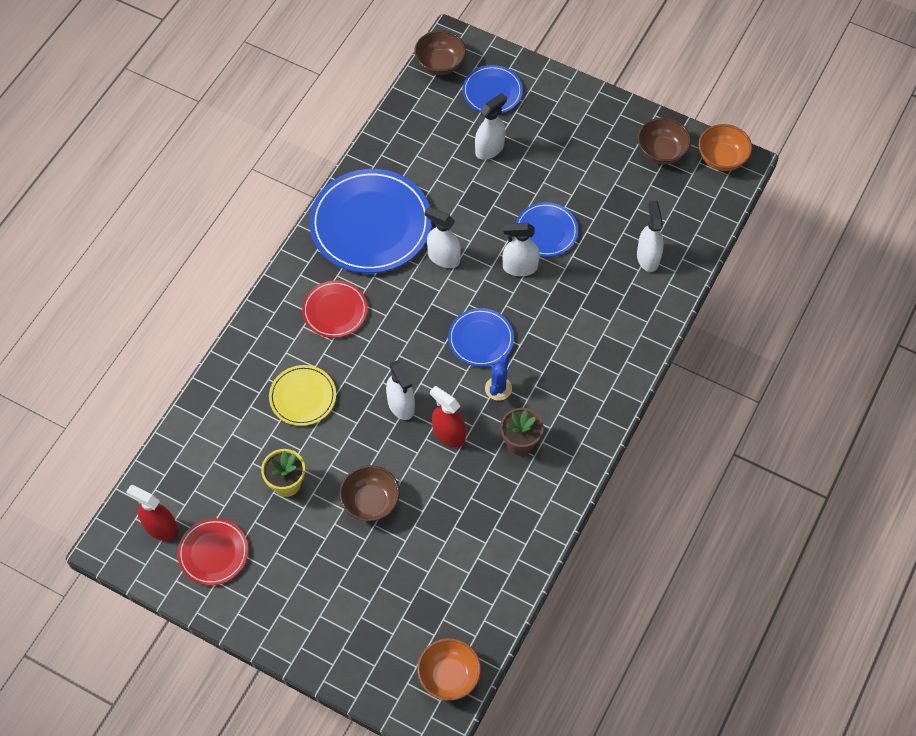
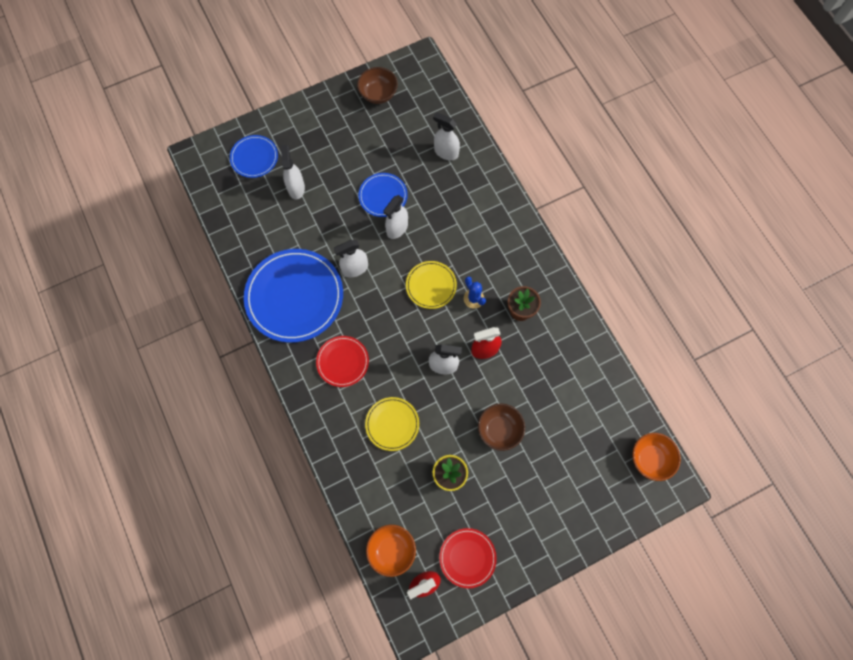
camera: 55 degrees left, 10 degrees up
brown bowl [414,30,466,75] -> none
blue plate [448,308,514,367] -> yellow plate [406,261,457,309]
orange bowl [698,124,752,171] -> orange bowl moved to [366,525,416,577]

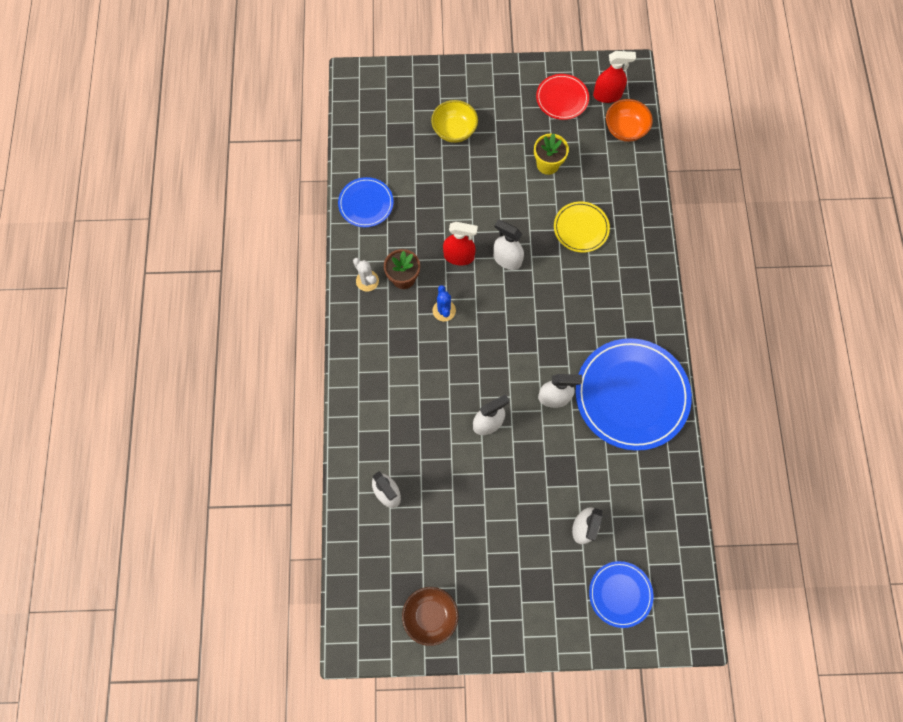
camera: 155 degrees left, 0 degrees up
red plate [316,336,369,387] -> none
blue plate [359,173,408,217] -> blue plate moved to [338,177,394,227]
yellow plate [406,261,457,309] -> none
brown bowl [478,404,525,451] -> none
orange bowl [632,433,681,481] -> none
none -> white cactus [353,258,379,292]
none -> yellow bowl [431,100,478,143]

